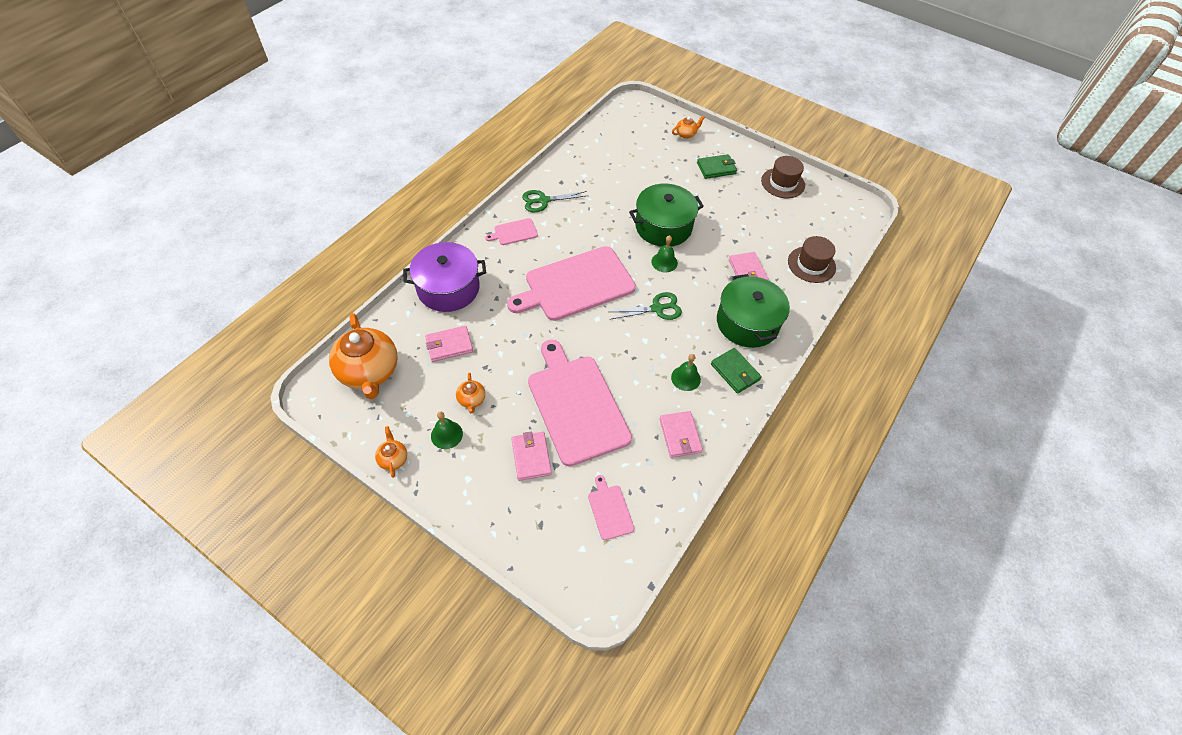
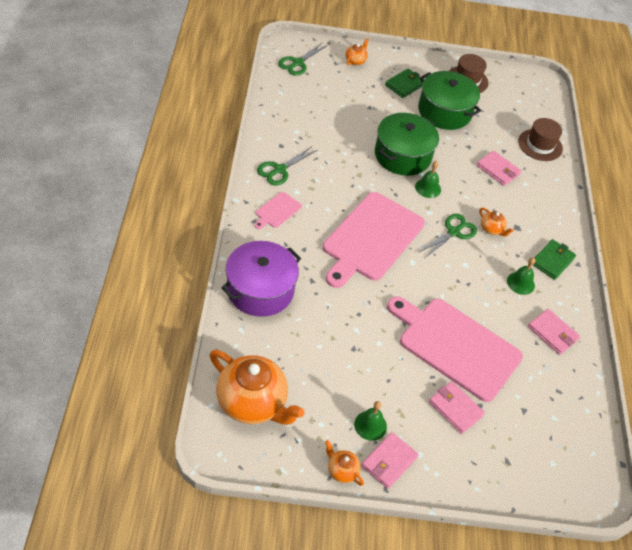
camera: 35 degrees left, 5 degrees down
pink wallet [425,326,473,362] -> pink wallet moved to [361,432,419,489]
orange teapot [456,373,485,413] -> orange teapot moved to [479,208,514,236]
pink cutting board [588,475,635,540] -> none
green wallet [711,348,762,394] -> green wallet turned 75 degrees counterclockwise [533,239,576,280]
green pot [717,274,790,348] -> green pot moved to [418,71,481,130]
none -> green scissors [278,43,328,76]

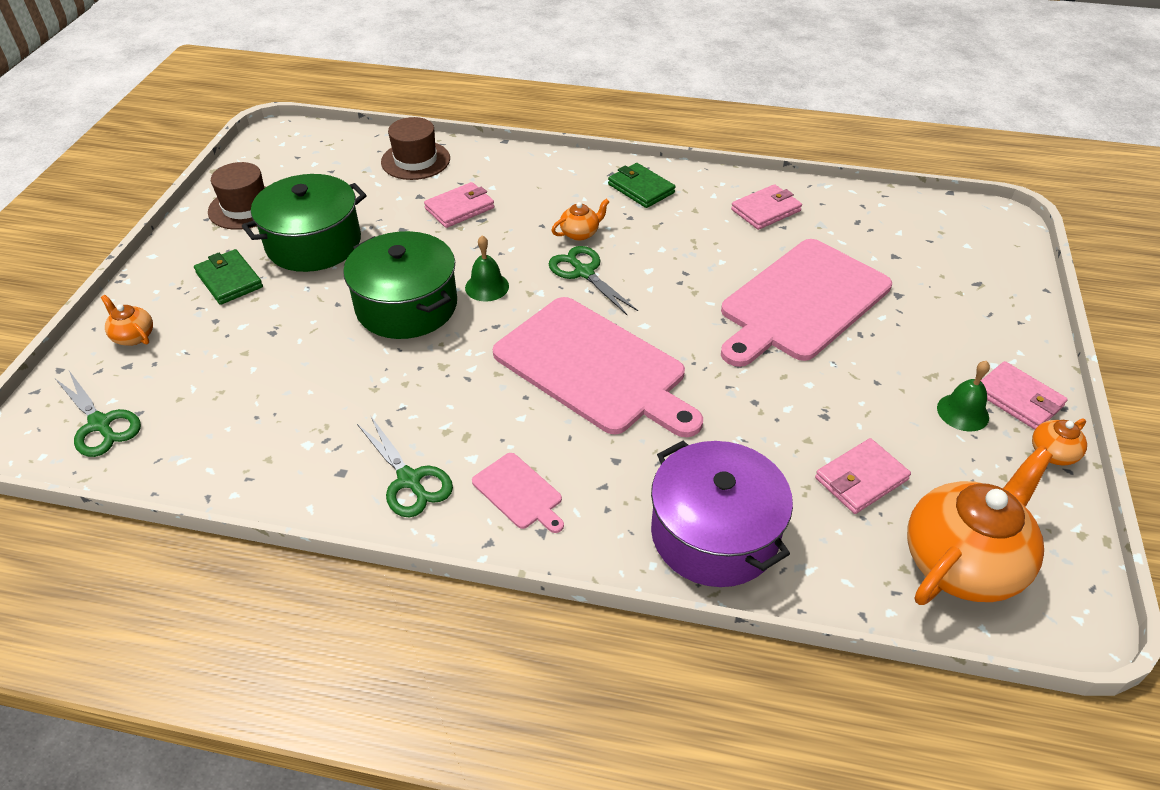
camera: 75 degrees left, 5 degrees down
pink wallet [429,382,485,434] -> pink wallet moved to [815,438,911,514]
green bell [507,257,535,295] -> none

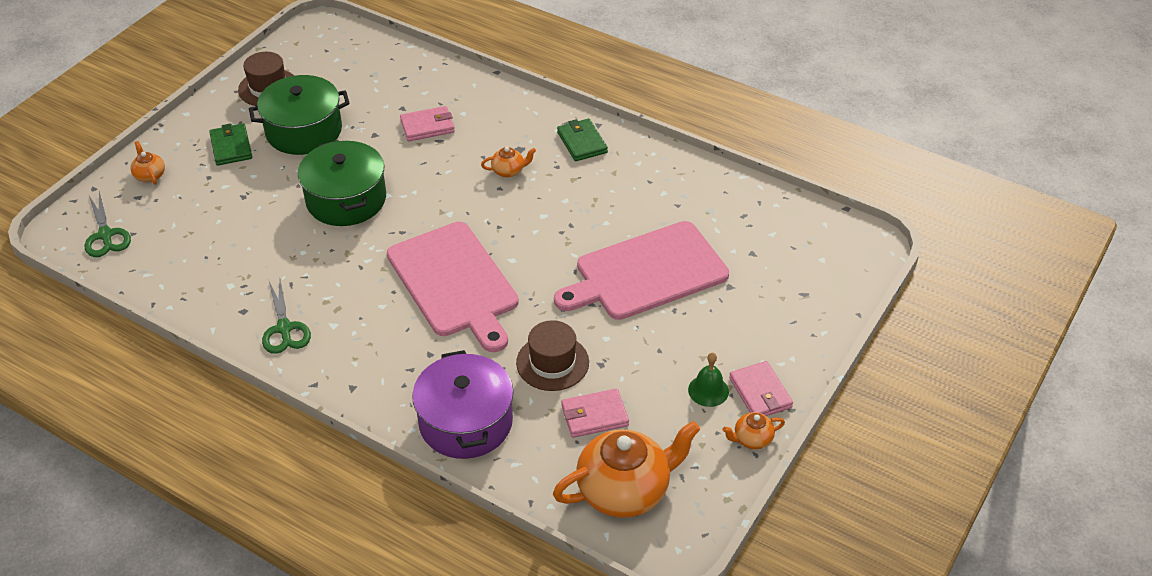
camera: 20 degrees right, 0 degrees up
brown hat [381,117,450,180] -> brown hat moved to [516,320,589,391]
green bell [465,235,509,302] -> none
pink cutting board [472,453,564,533] -> none
green scissors [549,246,638,315] -> none
pink wallet [731,184,802,230] -> none

